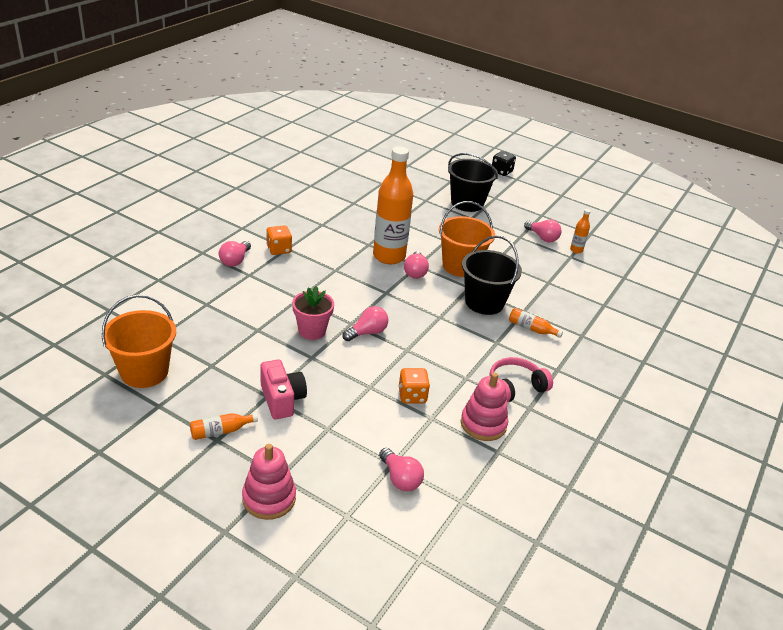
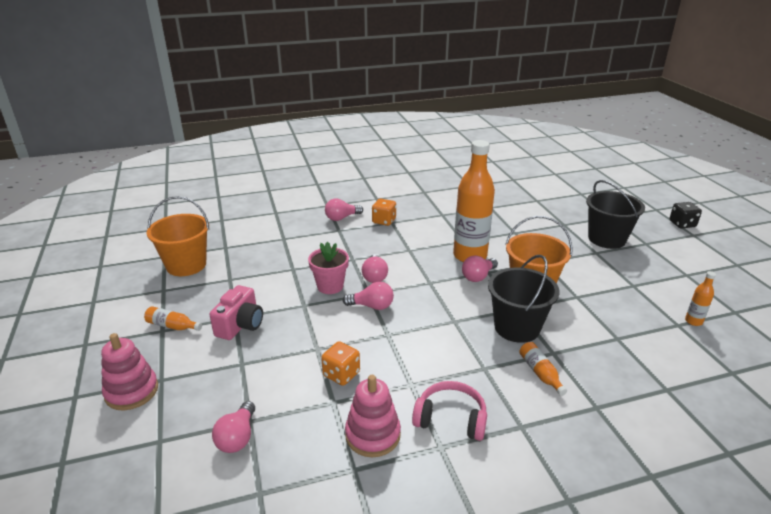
camera: 45 degrees right, 5 degrees down
pink light bulb [524,219,562,242] -> pink light bulb moved to [362,255,388,283]

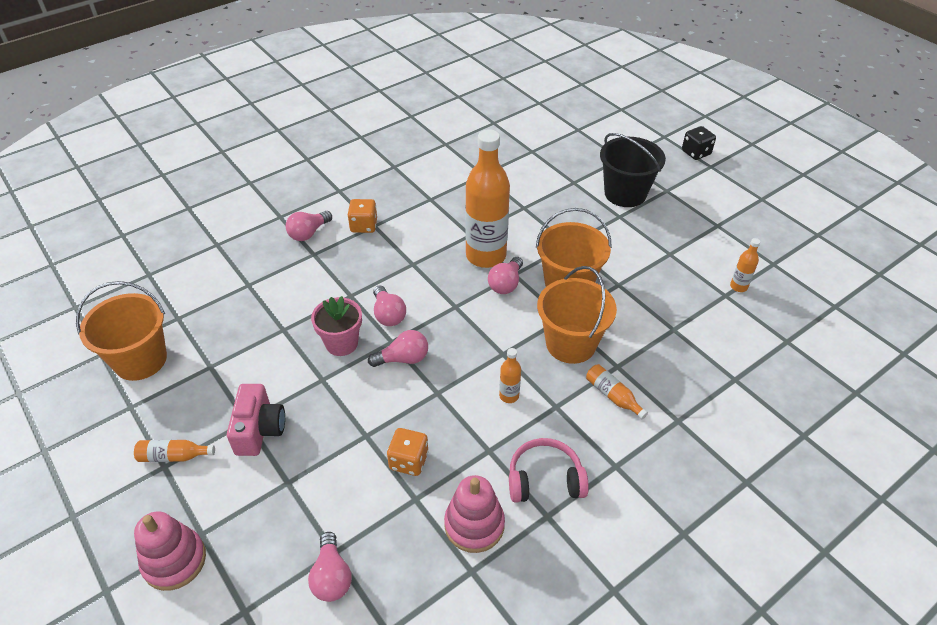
camera: 20 degrees left, 15 degrees up
black bucket [488,255,560,343] -> orange bucket [537,266,617,364]
none -> orange bottle [499,348,521,403]

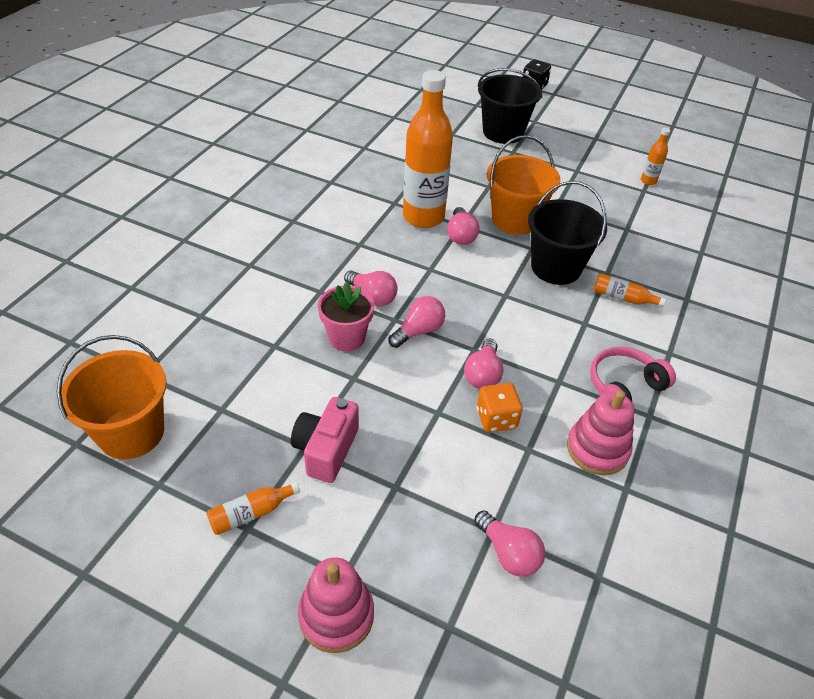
camera: 30 degrees left, 0 degrees up
pink camera [227,384,285,456] -> pink camera turned 135 degrees counterclockwise [291,397,359,483]
pink light bulb [286,211,332,241] -> pink light bulb moved to [464,339,504,389]
orange dice [347,199,377,233] -> none
orange bottle [499,348,521,403] -> none
orange bucket [537,266,617,364] -> black bucket [528,181,607,285]

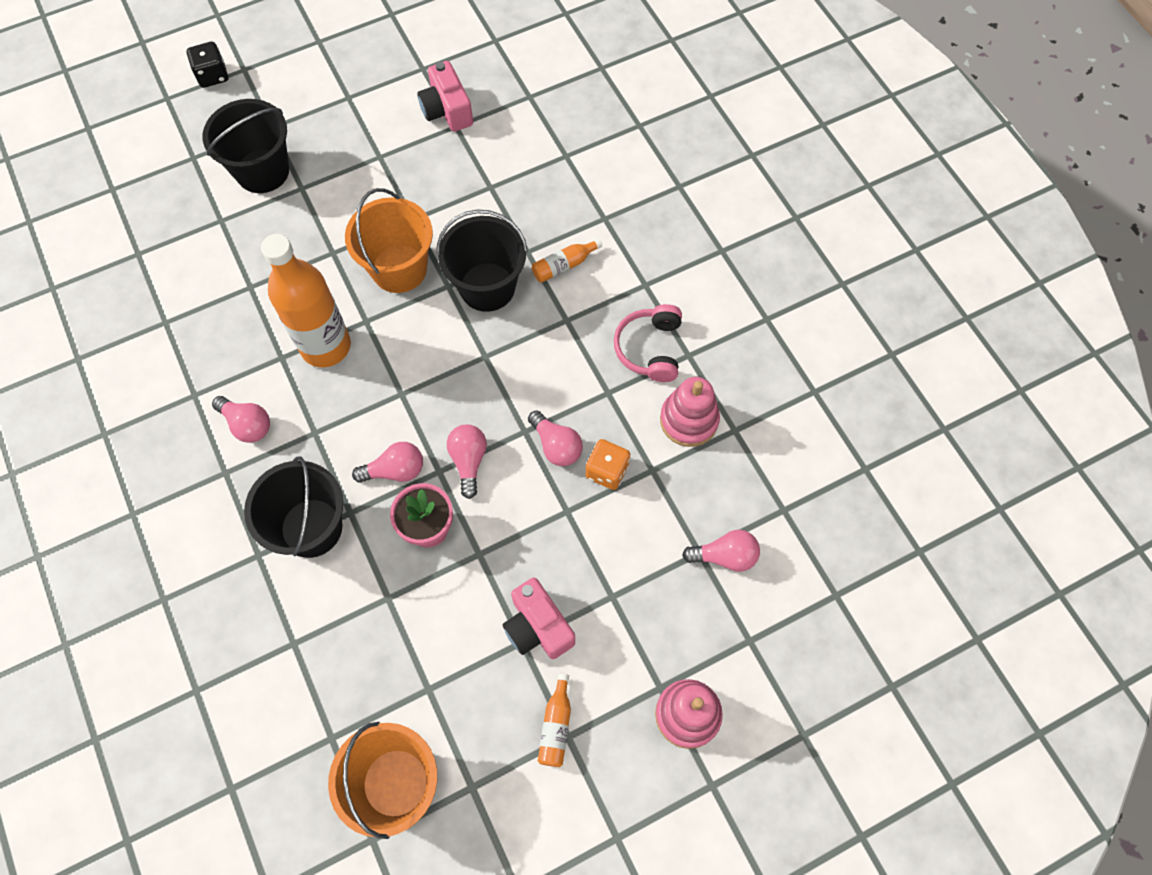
camera: 50 degrees left, 20 degrees up
pink light bulb [447,207,479,245] -> pink light bulb moved to [212,396,270,443]
orange bottle [641,128,670,185] -> pink camera [417,61,473,132]
none -> black bucket [244,457,343,558]

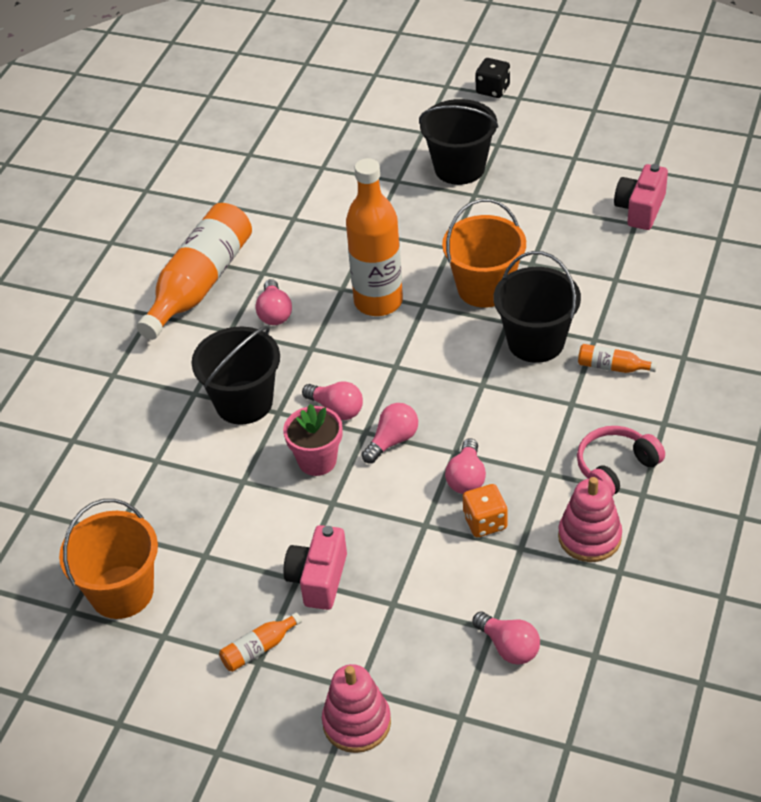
camera: 50 degrees right, 20 degrees down
none -> orange bottle [137,203,252,340]

